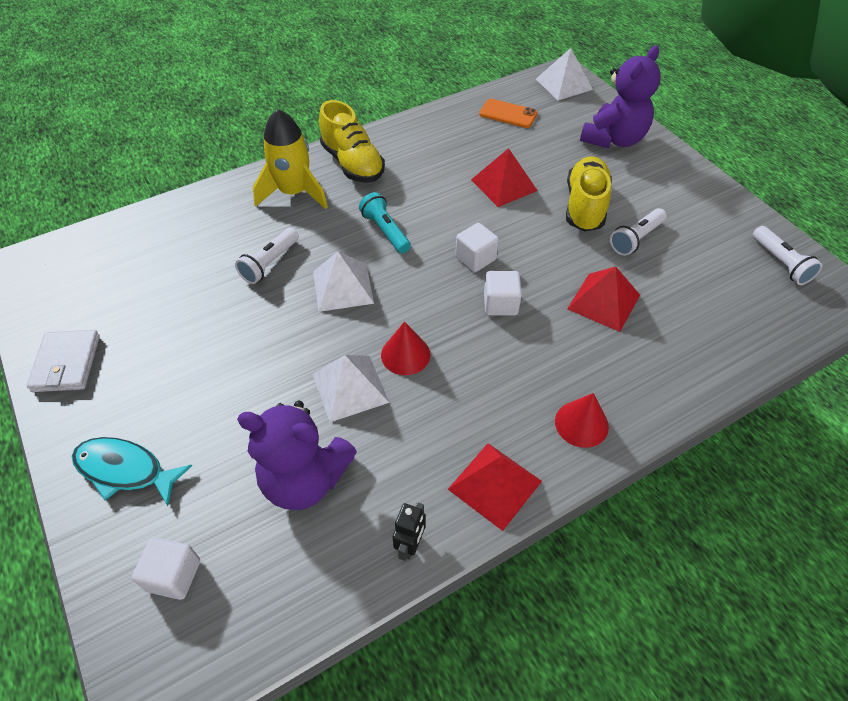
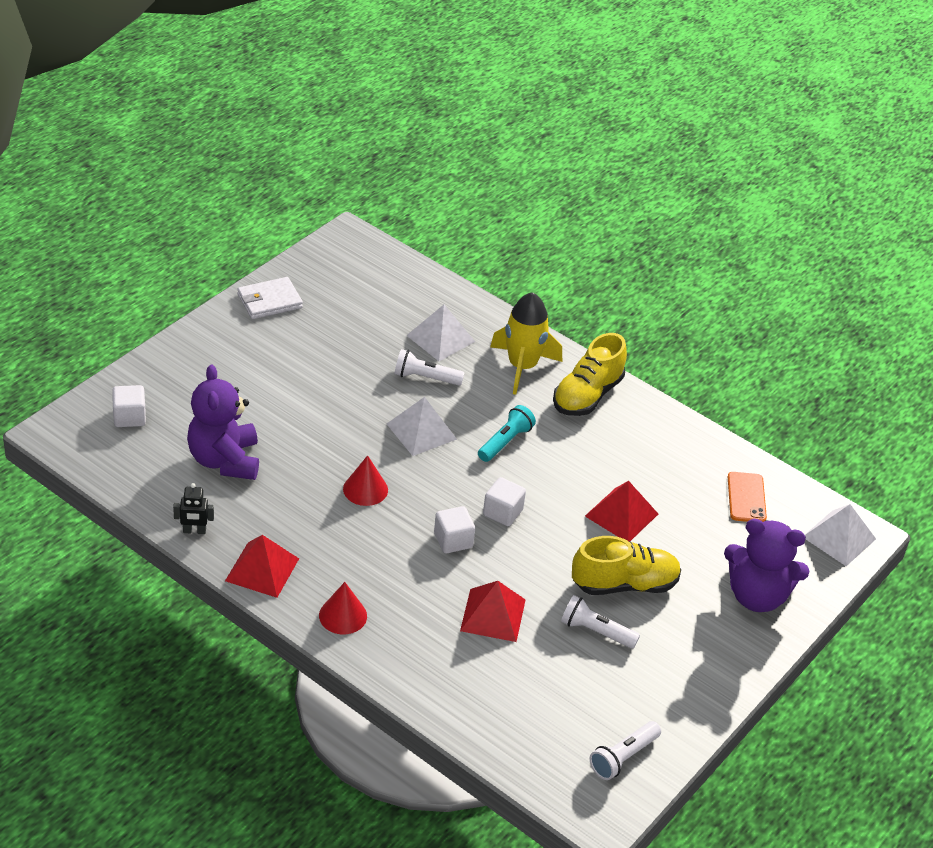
camera: 65 degrees right, 10 degrees down
turquoise fish [72,437,192,506] -> none
white pyramid [312,355,389,422] -> white pyramid moved to [406,305,475,361]

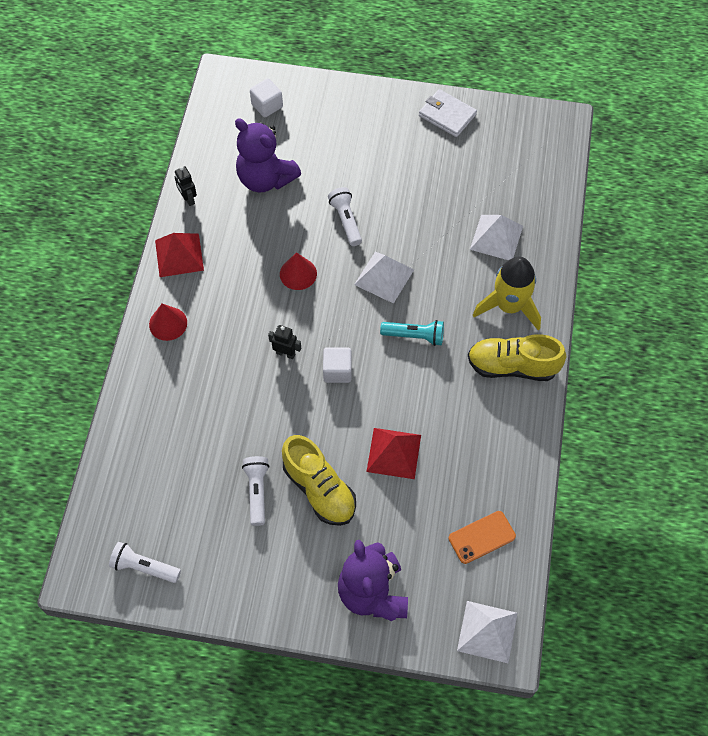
camera: 65 degrees right, 20 degrees up
purple teddy bear [187,365,259,480] -> purple teddy bear turned 105 degrees counterclockwise [235,119,301,192]
white flashlight [394,349,464,386] -> white flashlight moved to [328,187,362,246]
white cube [434,506,475,553] -> black robot [268,325,301,359]
red pyramid [460,581,525,642] -> none

